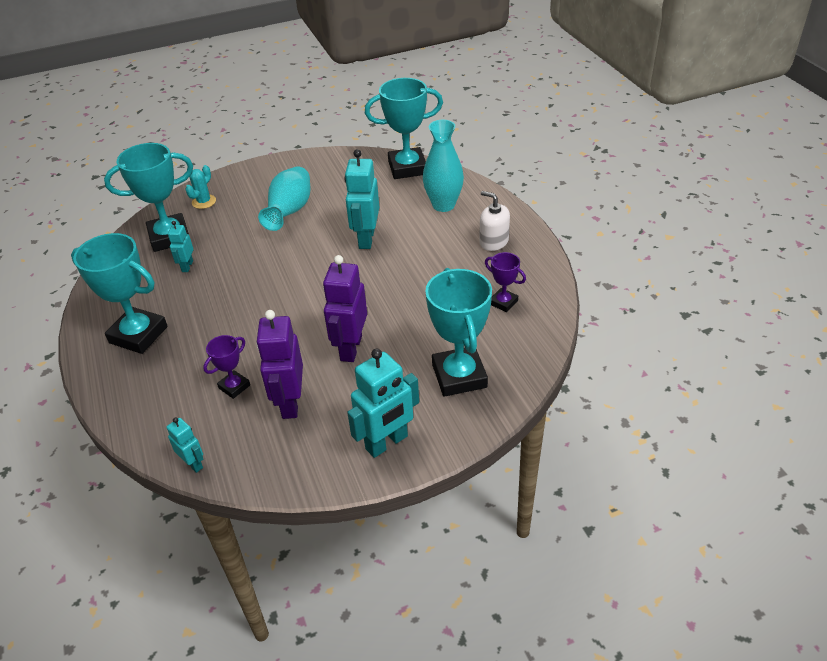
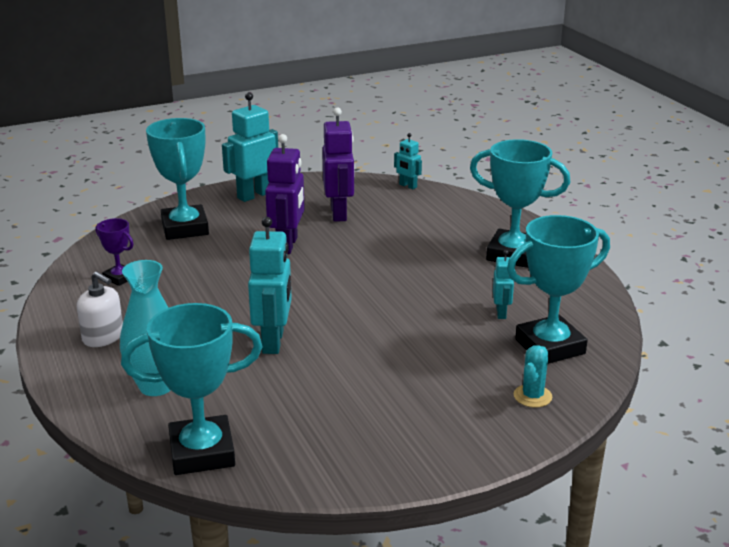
camera: 175 degrees right, 15 degrees down
purple trophy [203,335,250,399] -> none
turquoise vase [258,166,310,231] -> none

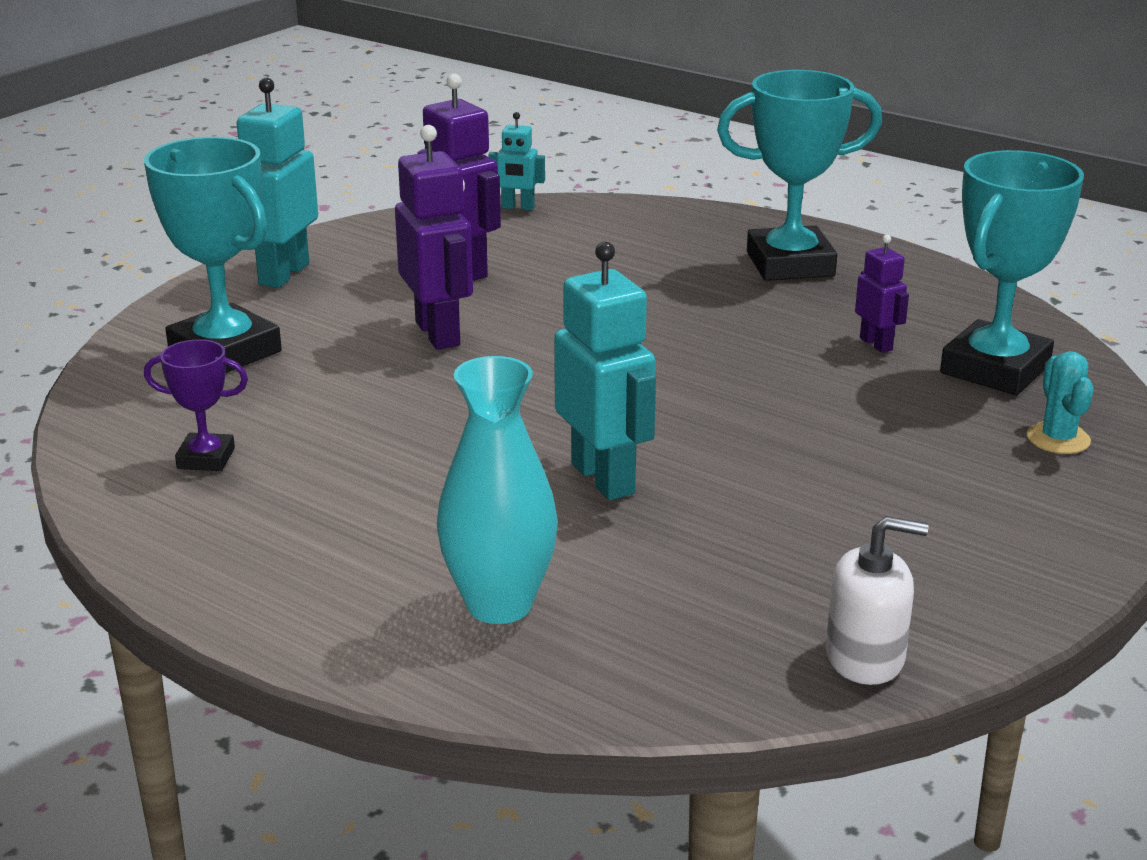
camera: 30 degrees left, 0 degrees up
white soap dispenser [77,271,123,347] -> white soap dispenser moved to [826,516,929,685]
turquoise trophy [121,303,262,475] -> none
turquoise robot [493,250,514,319] -> purple robot [855,235,909,353]

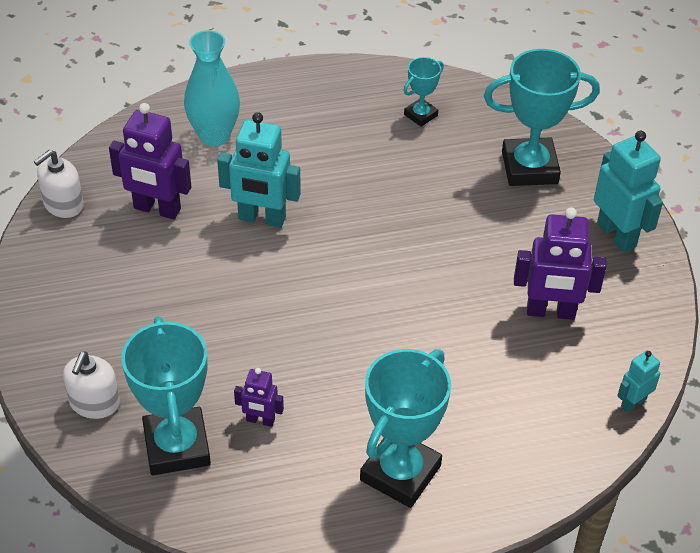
camera: 130 degrees right, 20 degrees up
purple trophy [144,340,248,471] -> turquoise trophy [403,57,444,127]
purple robot [395,125,473,350] -> purple robot moved to [109,103,191,219]
turquoise cactus [1026,351,1094,454] -> white soap dispenser [63,352,120,419]

